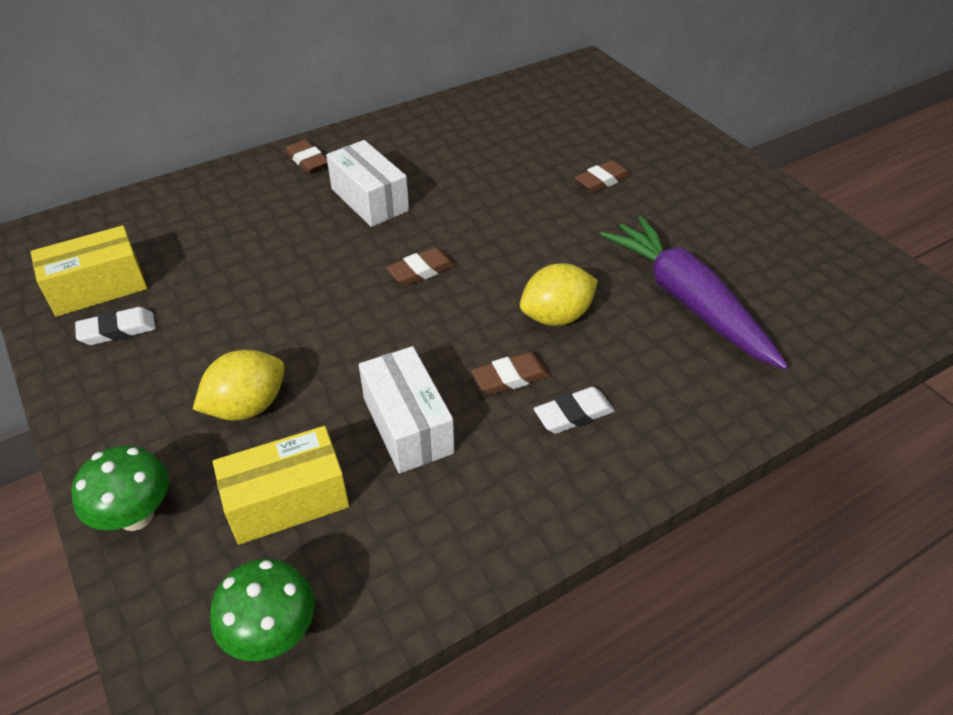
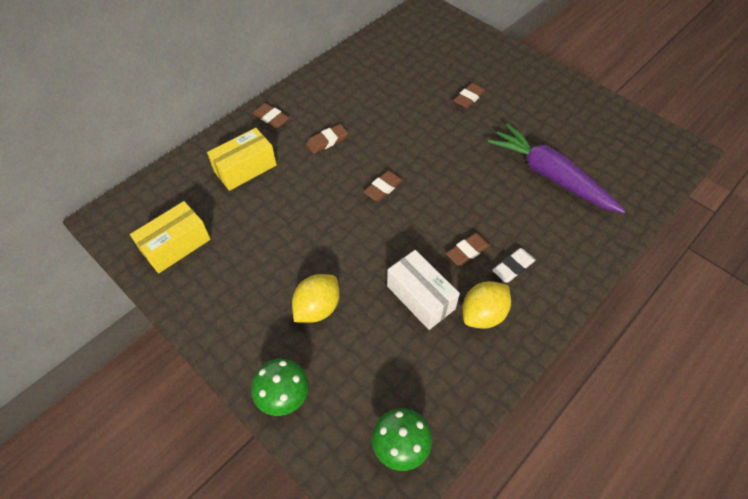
camera: 15 degrees left, 10 degrees up
white eraser [75,307,156,345] -> none
yellow box [213,426,349,545] -> yellow box moved to [207,128,277,191]
white box [326,140,409,227] -> brown eraser [306,124,348,154]
yellow lemon [520,263,598,326] -> yellow lemon moved to [462,281,511,329]

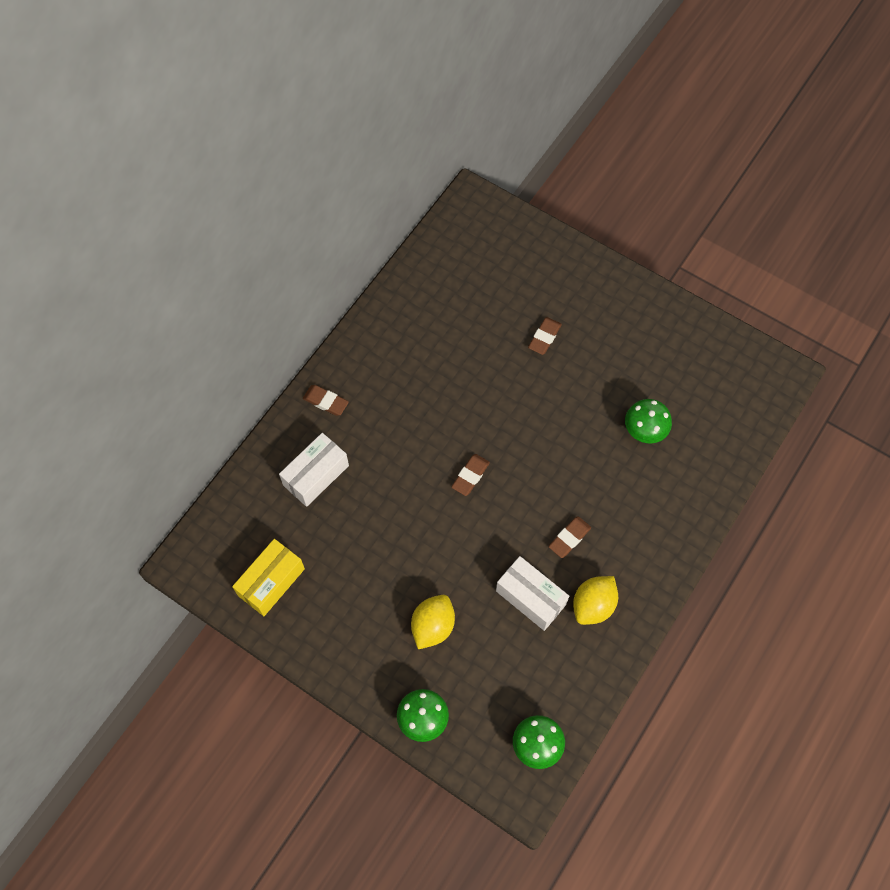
camera: 10 degrees left, 10 degrees up
yellow box [207,128,277,191] -> white box [279,433,349,507]
brown eraser [306,124,348,154] -> none
purple carrot [488,123,625,213] -> green mushroom [625,399,672,443]
white eraser [492,248,536,283] -> none

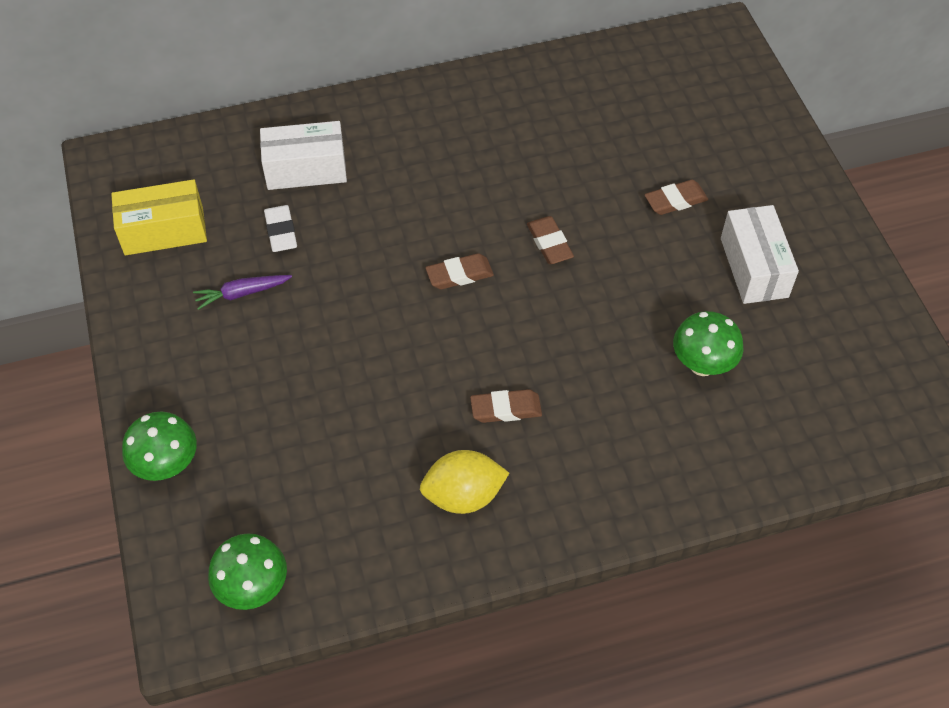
camera: 40 degrees right, 10 degrees down
brown eraser [303,385,349,416] -> brown eraser moved to [527,216,574,264]
yellow lemon [411,595,455,649] -> none
white box [496,556,569,631] -> white box moved to [721,205,799,304]
none -> purple carrot [193,275,292,310]
none -> white eraser [264,205,297,252]

